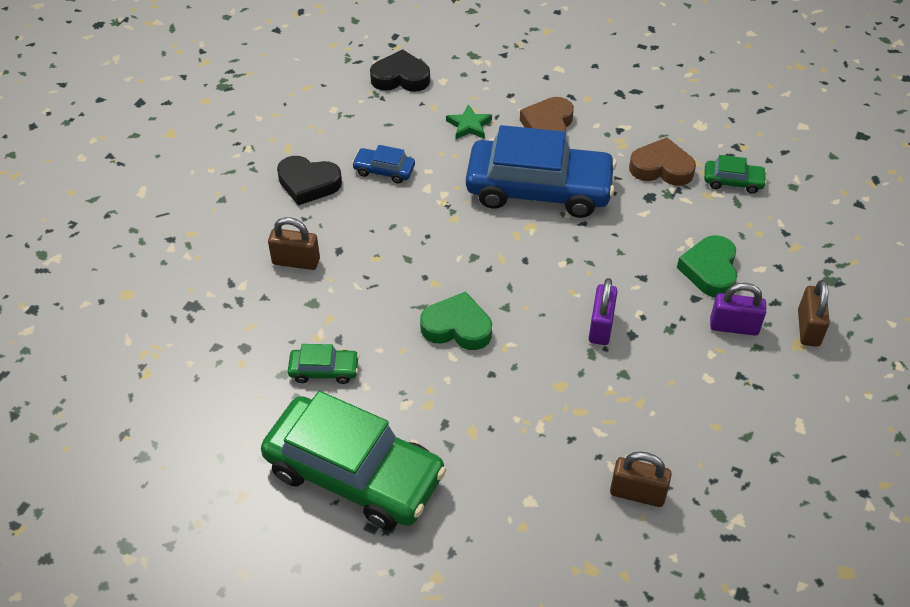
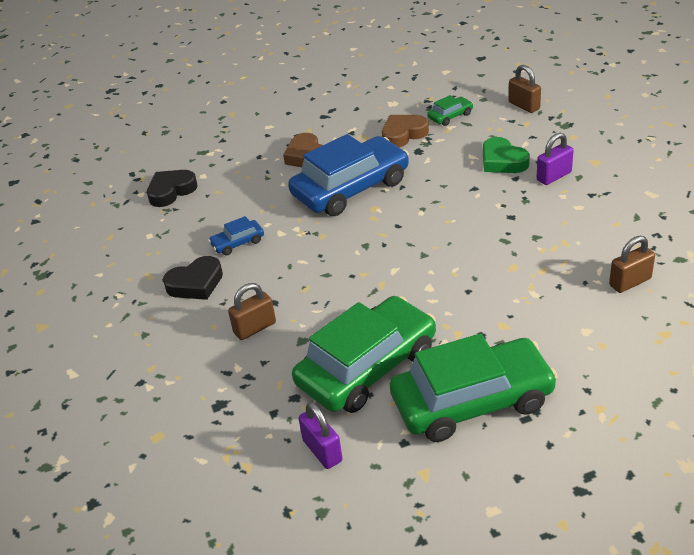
camera: 40 degrees left, 10 degrees down
green car [288,344,359,384] -> green car [292,296,436,413], size x2.38
green heart [420,292,492,350] -> none
green star [446,104,492,139] -> none
purple padlock [589,278,618,345] -> purple padlock moved to [298,402,343,469]
brown padlock [798,280,830,347] -> brown padlock moved to [509,65,541,113]

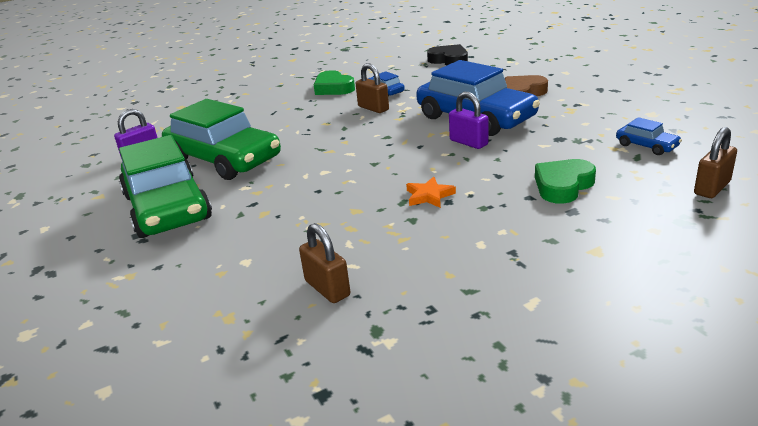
camera: 80 degrees right, 10 degrees down
black heart [163,256,223,300] -> green heart [314,70,355,95]
brown padlock [228,283,276,340] -> brown padlock moved to [356,63,389,113]
brown heart [382,115,429,147] -> none
green car [427,95,473,126] -> blue car [616,117,682,155]
purple padlock [536,133,574,185] -> purple padlock moved to [449,92,489,149]
none -> orange star [406,177,456,208]

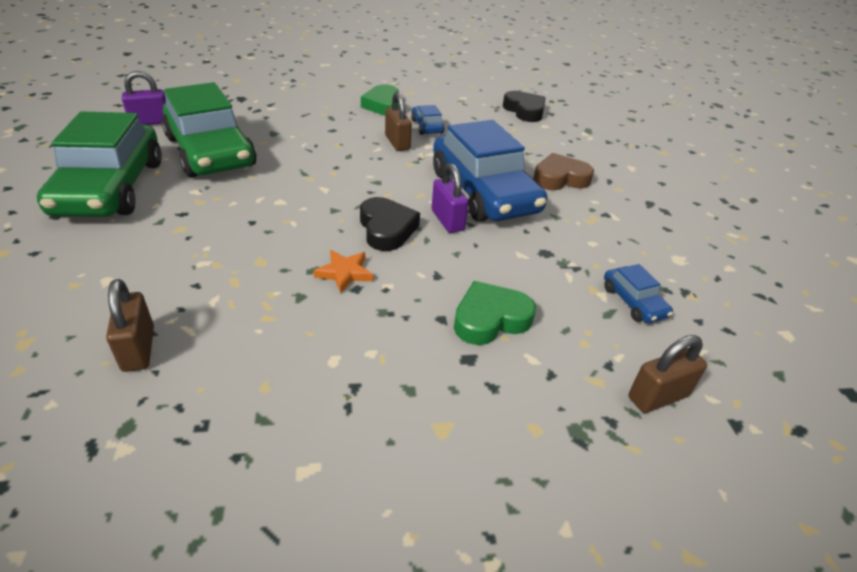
camera: 15 degrees right, 10 degrees up
none -> black heart [360,197,420,251]

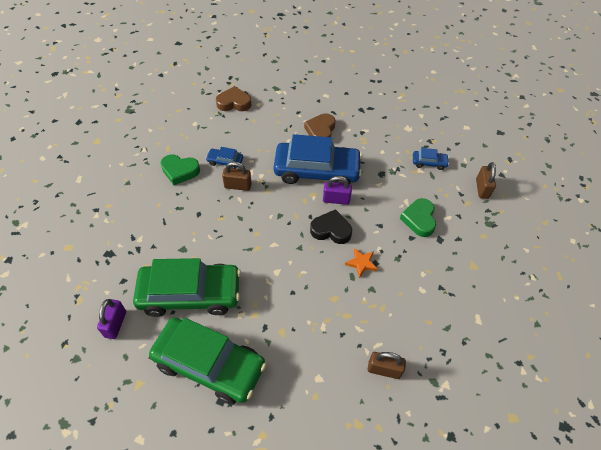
camera: 60 degrees left, 15 degrees up
black heart [503,91,546,122] -> brown heart [216,86,251,111]

